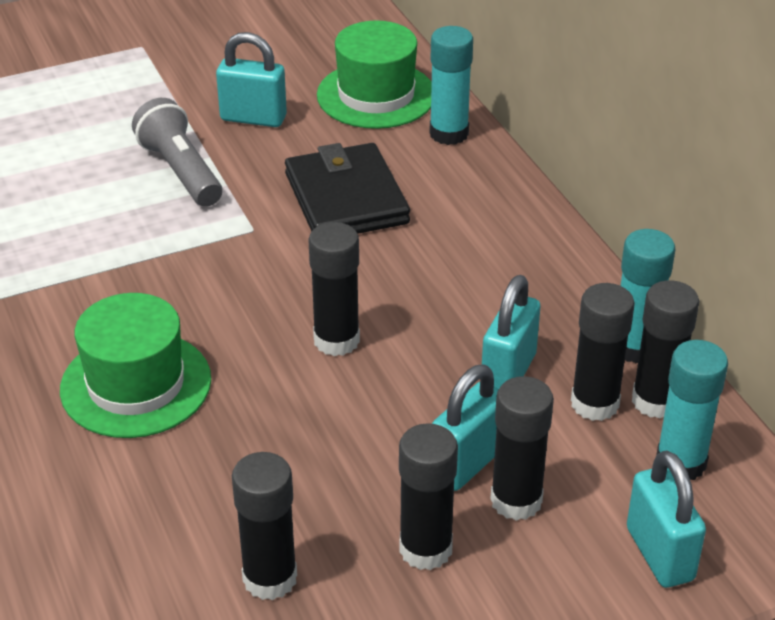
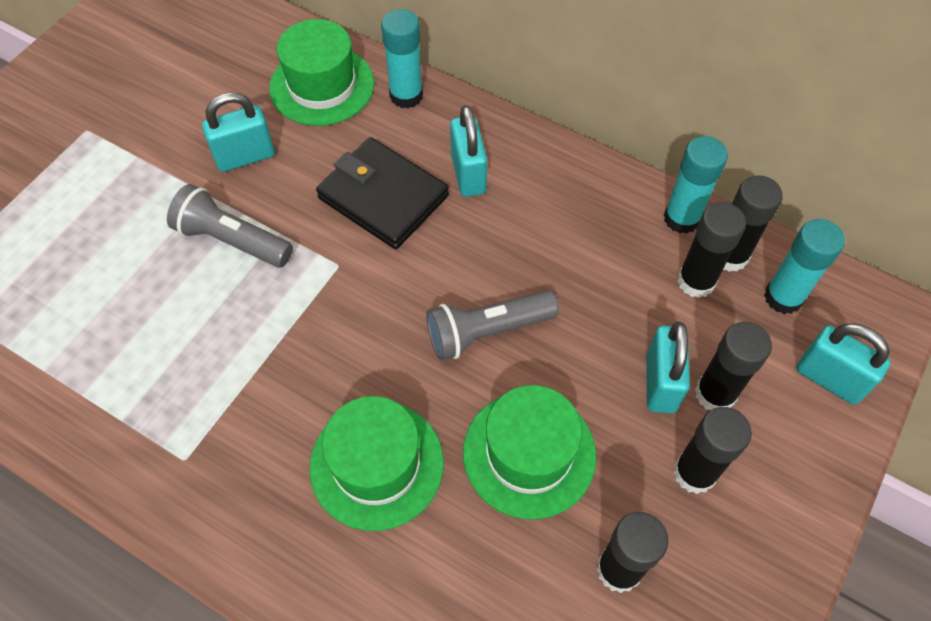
camera: 35 degrees left, 20 degrees up
black glue stick [309,222,360,356] -> grey flashlight [426,290,559,361]
turquoise padlock [482,275,541,389] -> turquoise padlock moved to [450,105,487,197]
none -> green hat [463,385,596,519]

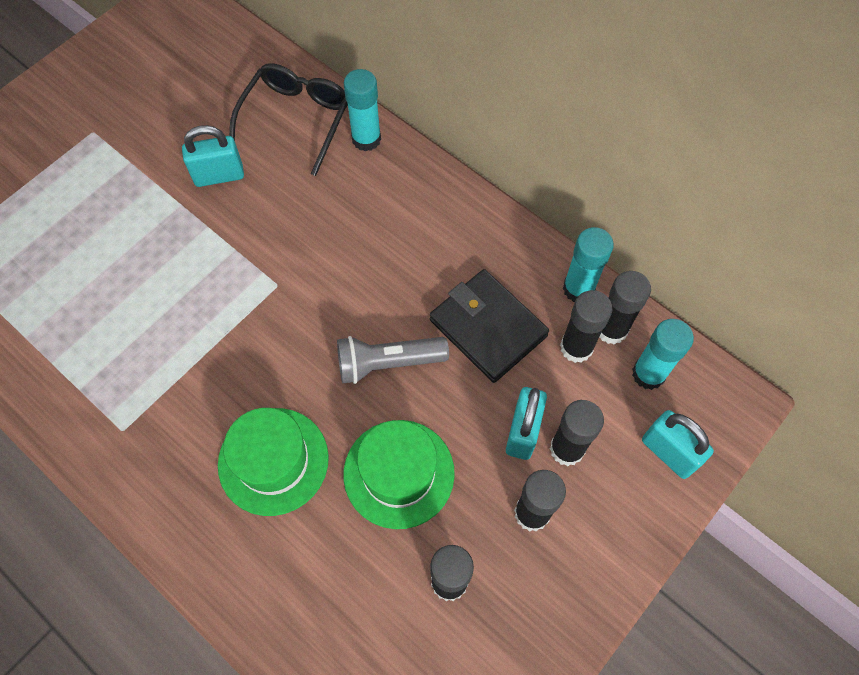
camera: 10 degrees right, 5 degrees up
grey flashlight [167,184,293,267] -> none
green hat [269,19,374,126] -> black glasses [229,63,348,176]
black wallet [316,137,449,249] -> black wallet moved to [430,269,549,383]
turquoise padlock [450,105,487,197] -> none

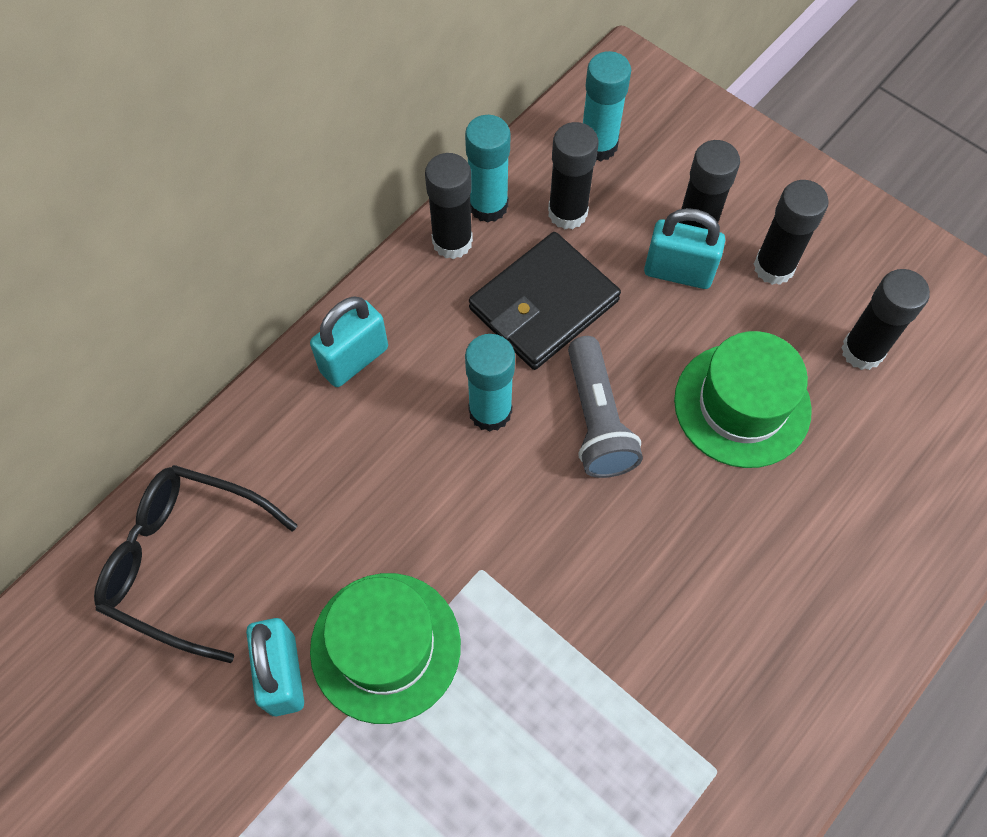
camera: 90 degrees left, 0 degrees up
green hat [218,408,329,516] -> green hat moved to [310,573,461,724]
turquoise glue stick [344,69,381,151] -> turquoise glue stick moved to [465,334,515,432]
black glue stick [600,271,651,344] -> black glue stick moved to [425,153,473,259]
turquoise padlock [642,410,714,479] -> turquoise padlock moved to [310,296,388,387]

